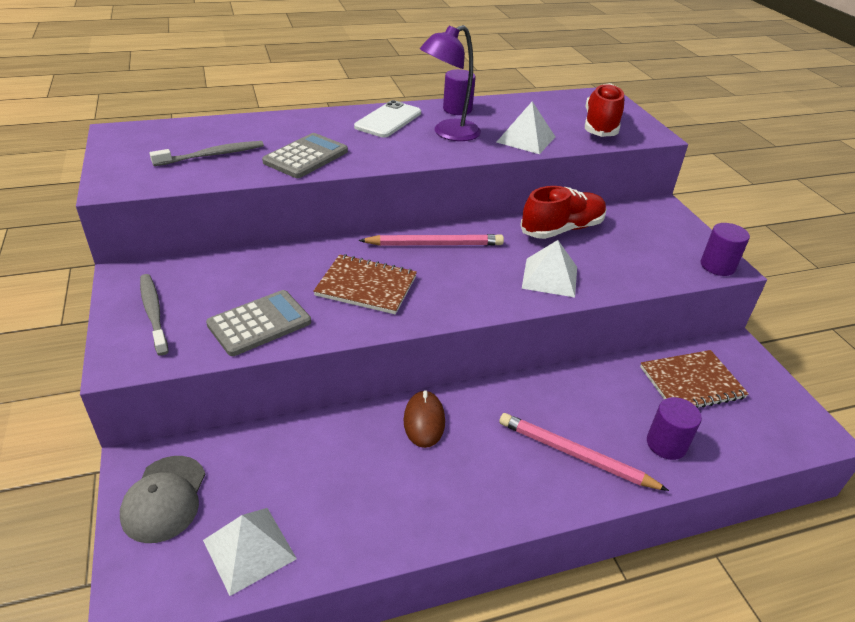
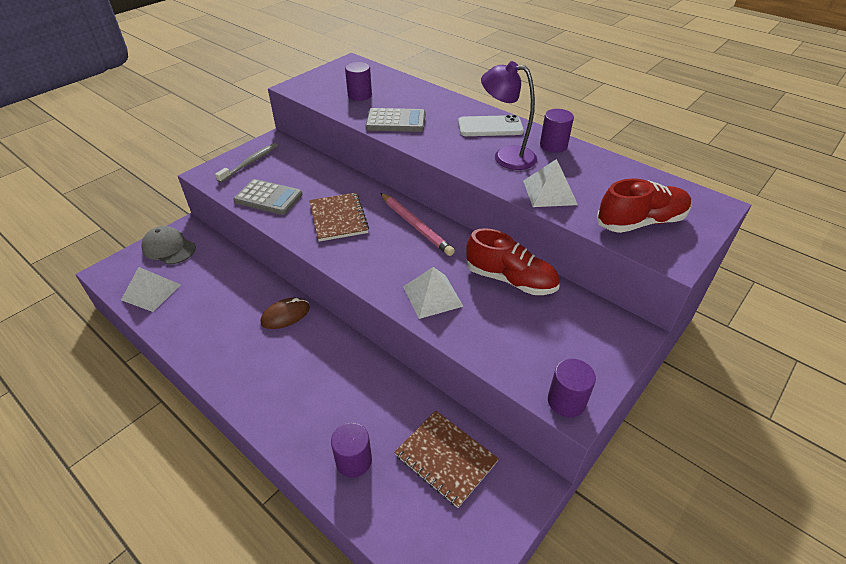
camera: 60 degrees right, 5 degrees up
grey cap [120,456,205,543] -> grey cap turned 60 degrees clockwise [142,226,196,265]
grey toothbrush [149,141,264,166] -> purple cylinder [345,62,372,101]
pink pencil [499,413,669,491] -> none

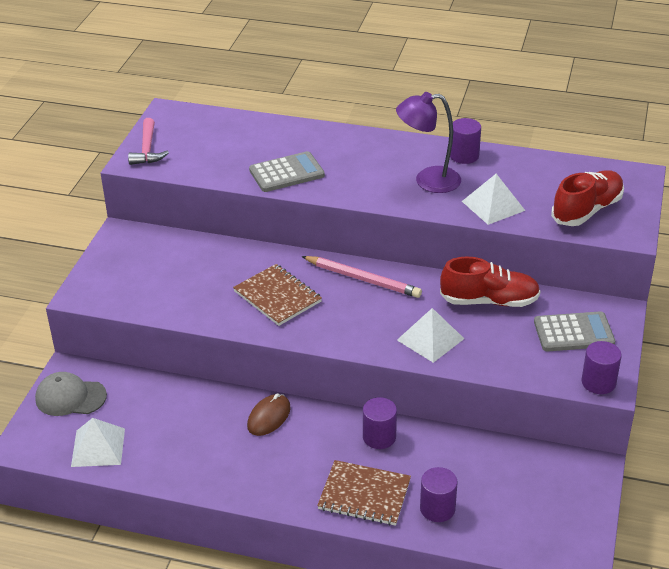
camera: 25 degrees left, 5 degrees down
grey toothbrush [215,143,278,183] -> none
grey calculator [233,179,303,215] -> grey calculator moved to [534,311,615,351]
purple cylinder [345,62,372,101] -> purple cylinder moved to [363,397,397,449]
brown notebook [394,411,499,508] -> brown notebook moved to [317,460,411,526]
white phone [458,115,524,136] -> none
none -> pink hammer [128,118,169,165]

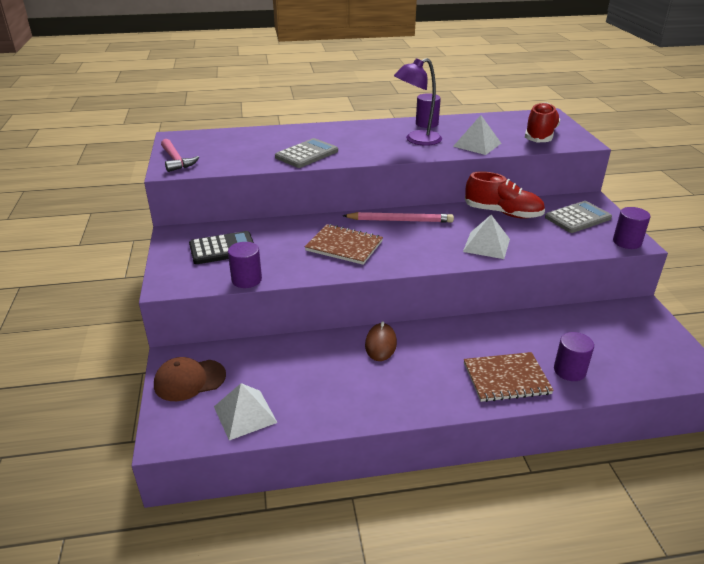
camera: 25 degrees left, 5 degrees down
grey cap [35,372,107,416] -> brown cap [154,357,226,401]
purple cylinder [363,397,397,449] -> purple cylinder moved to [228,242,262,288]
red shoe [440,257,540,307] -> red shoe turned 45 degrees clockwise [465,171,545,219]
none -> black calculator [189,231,254,264]

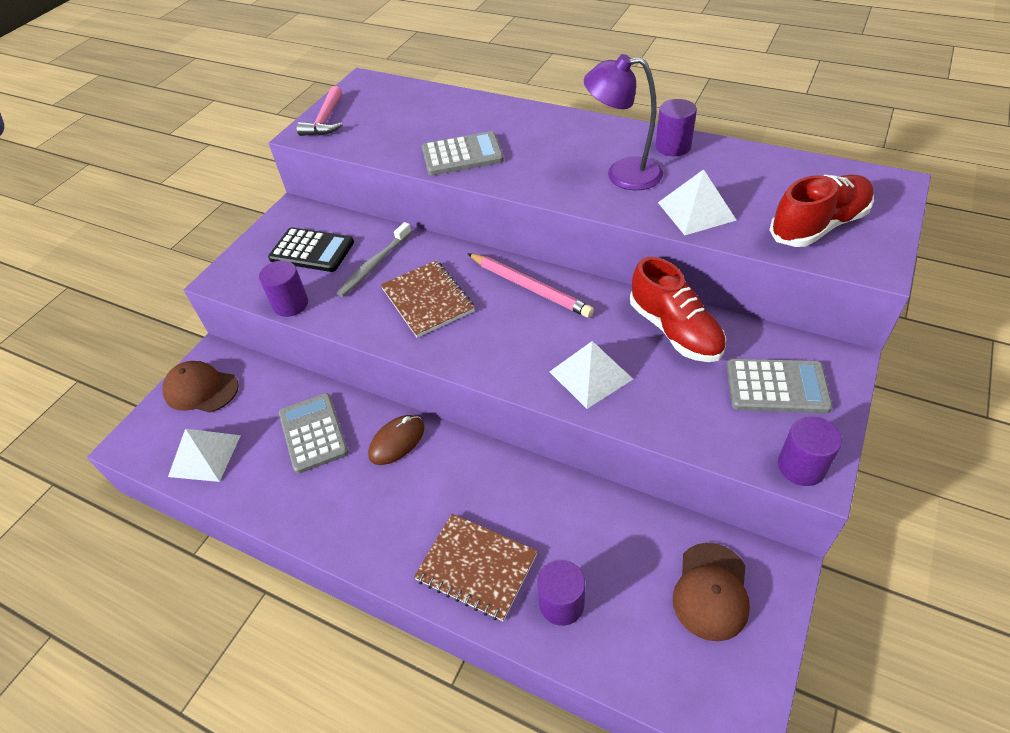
camera: 40 degrees right, 15 degrees up
none -> grey calculator [279,393,349,474]
none -> grey toothbrush [337,222,412,297]
none -> brown cap [673,543,750,641]

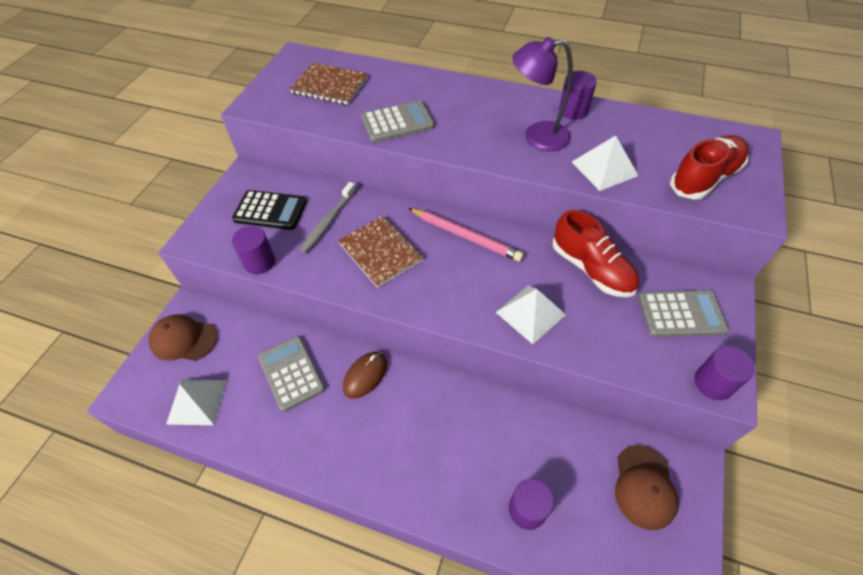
camera: 10 degrees left, 5 degrees up
pink hammer [297,86,343,136] -> none
brown notebook [414,514,538,621] -> brown notebook moved to [290,62,368,105]

